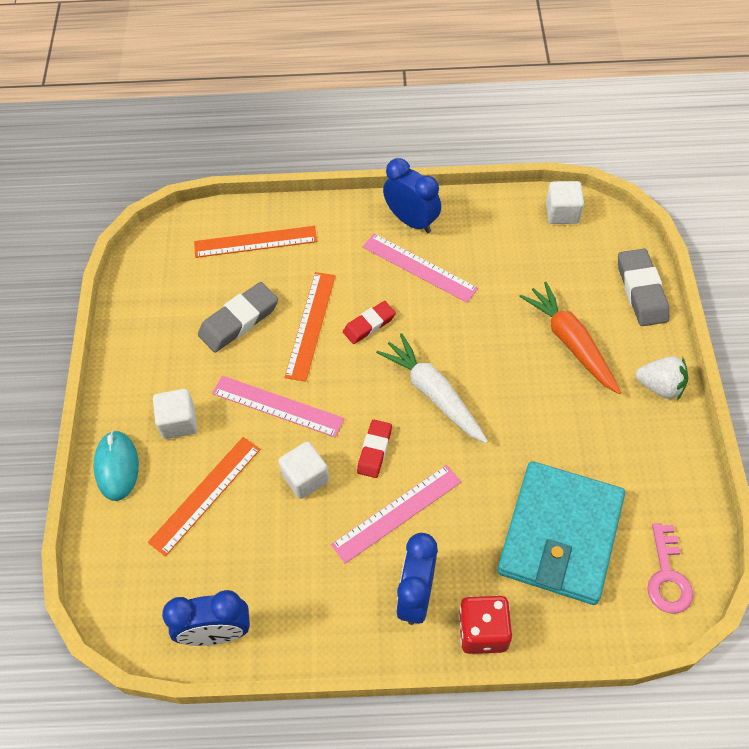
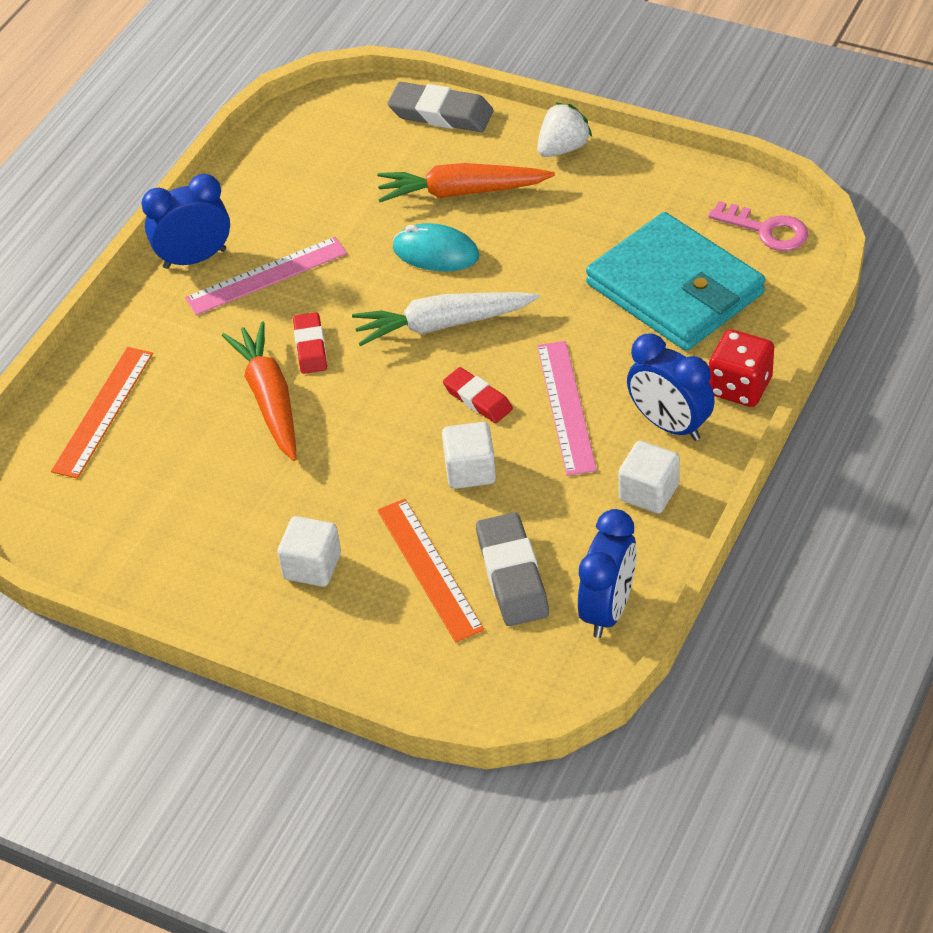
camera: 60 degrees left, 10 degrees down
turquoise mouse [93,430,139,501] -> turquoise mouse moved to [393,223,479,271]
grey eraser [198,282,278,353] -> grey eraser moved to [476,512,549,626]
pink ruler [212,376,344,437] -> none
orange ruler [284,272,335,382] -> orange carrot [222,322,297,461]
white cube [546,181,584,224] -> white cube moved to [618,441,680,513]

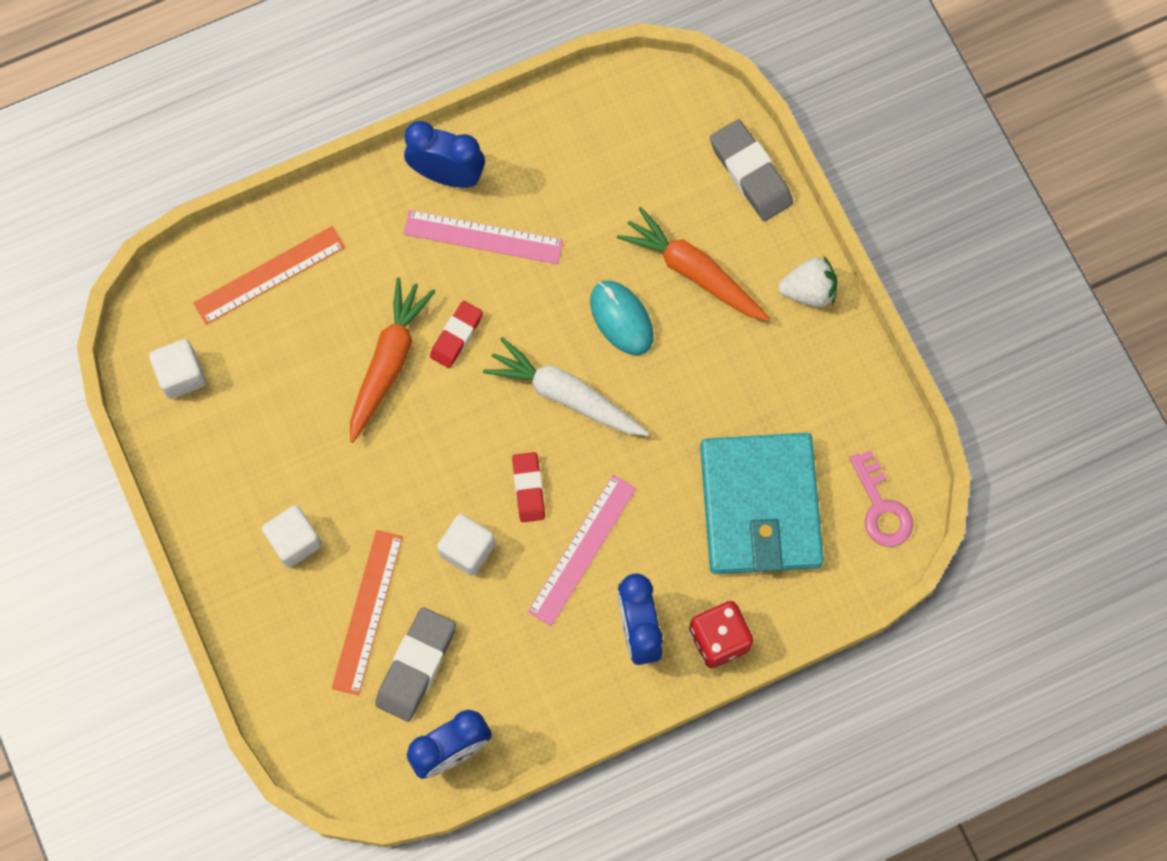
camera: 35 degrees right, 25 degrees up
white cube [618,441,680,513] -> white cube moved to [149,339,206,399]

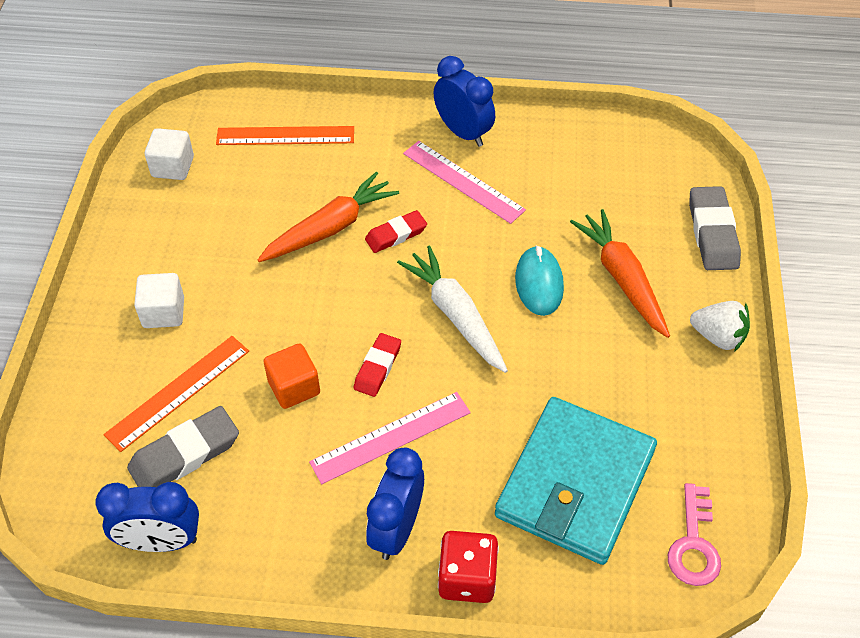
camera: 30 degrees right, 20 degrees down
white cube [437,514,495,576] -> orange cube [264,344,320,409]

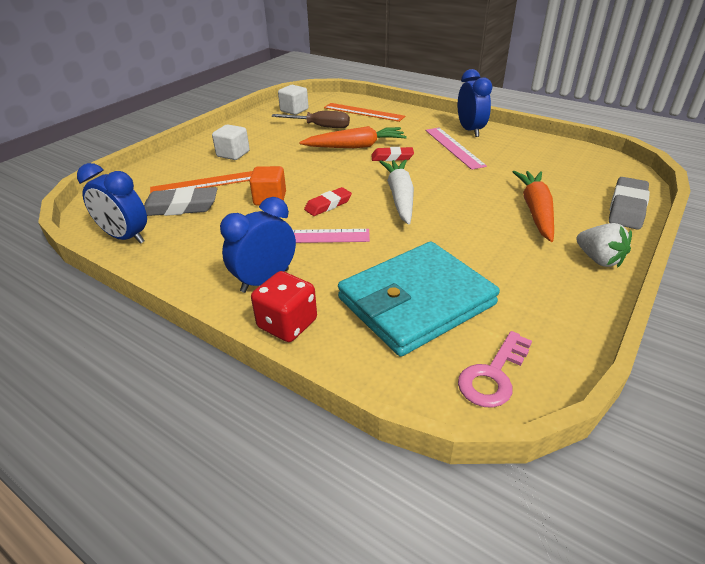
camera: 30 degrees right, 15 degrees down
turquoise mouse [515,246,564,316] -> none
none -> brown screwdriver [272,111,350,128]

